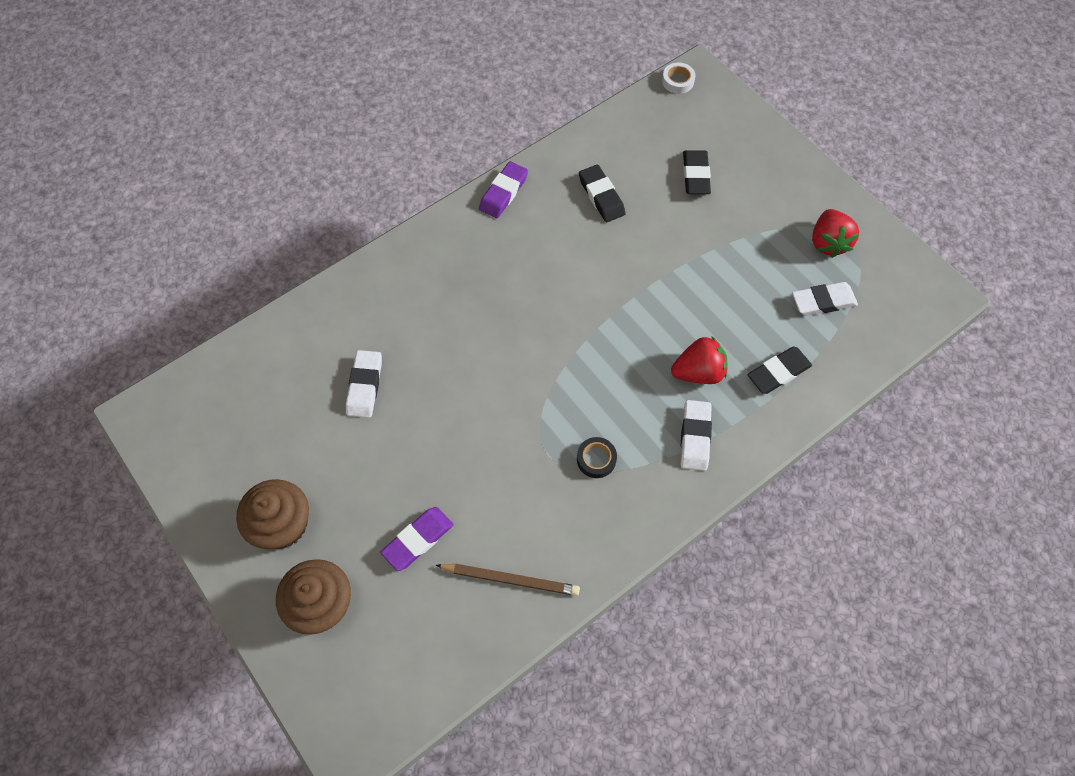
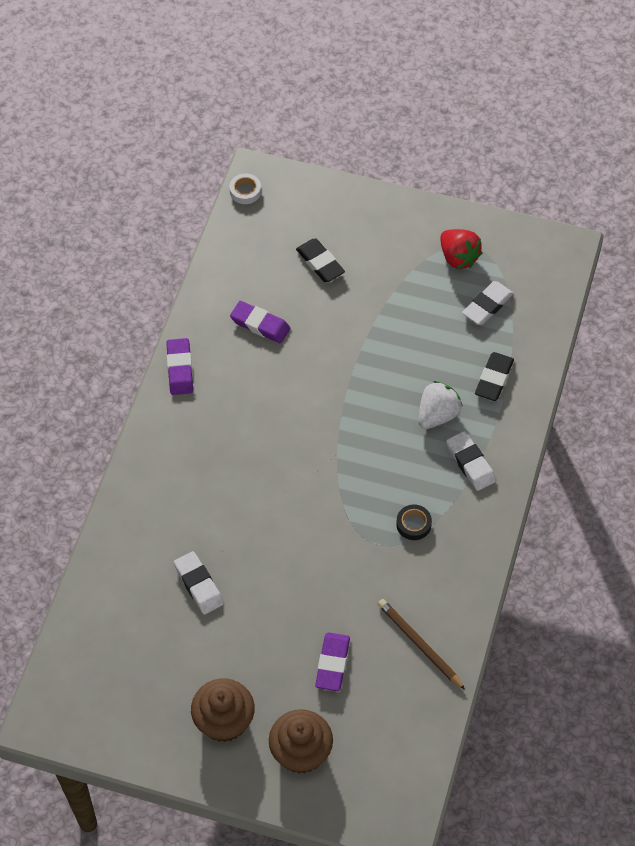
camera: 35 degrees left, 5 degrees down
brown pencil [436,564,580,596] -> brown pencil turned 105 degrees counterclockwise [378,599,465,690]
black eraser [579,165,626,222] -> purple eraser [230,301,291,343]
red strawberry [671,337,728,384] -> white strawberry [418,381,463,429]

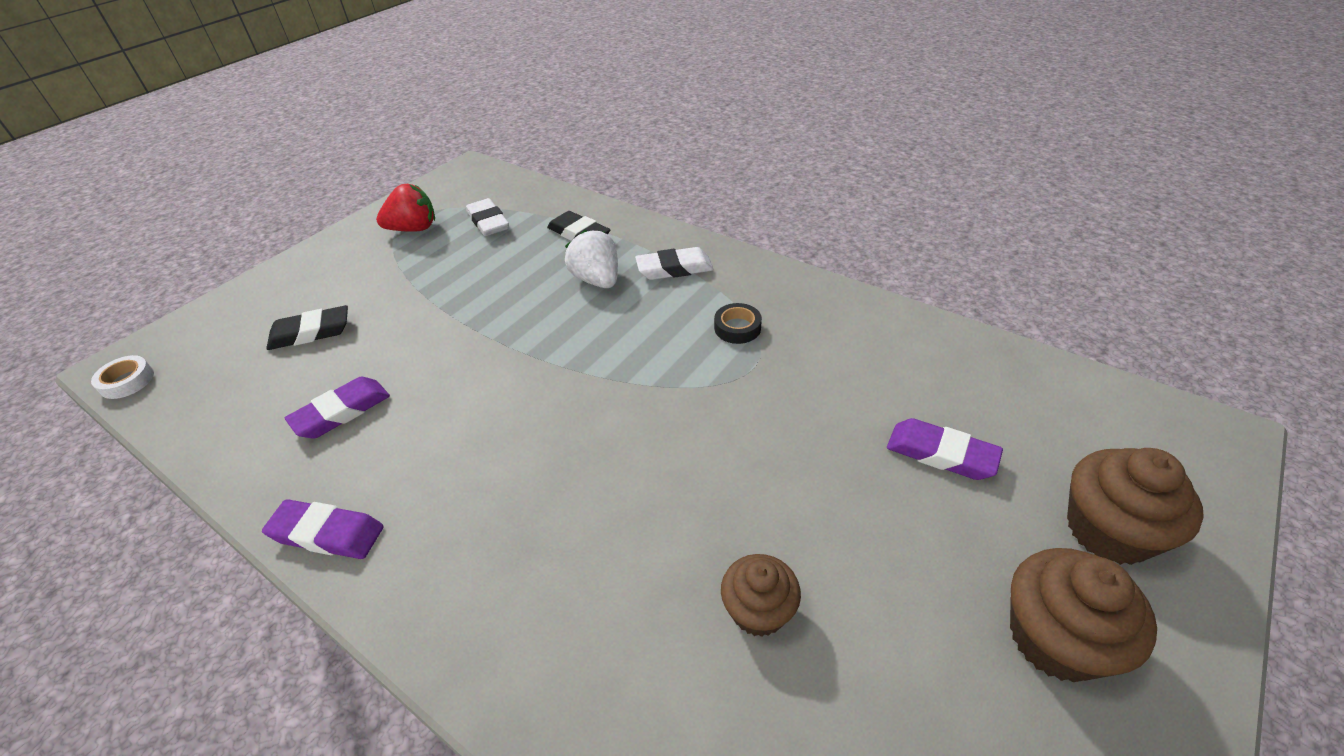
camera: 70 degrees left, 15 degrees down
white eraser [174,551,224,615] -> brown cupcake [721,554,801,637]
brown pencil [378,599,465,690] -> none

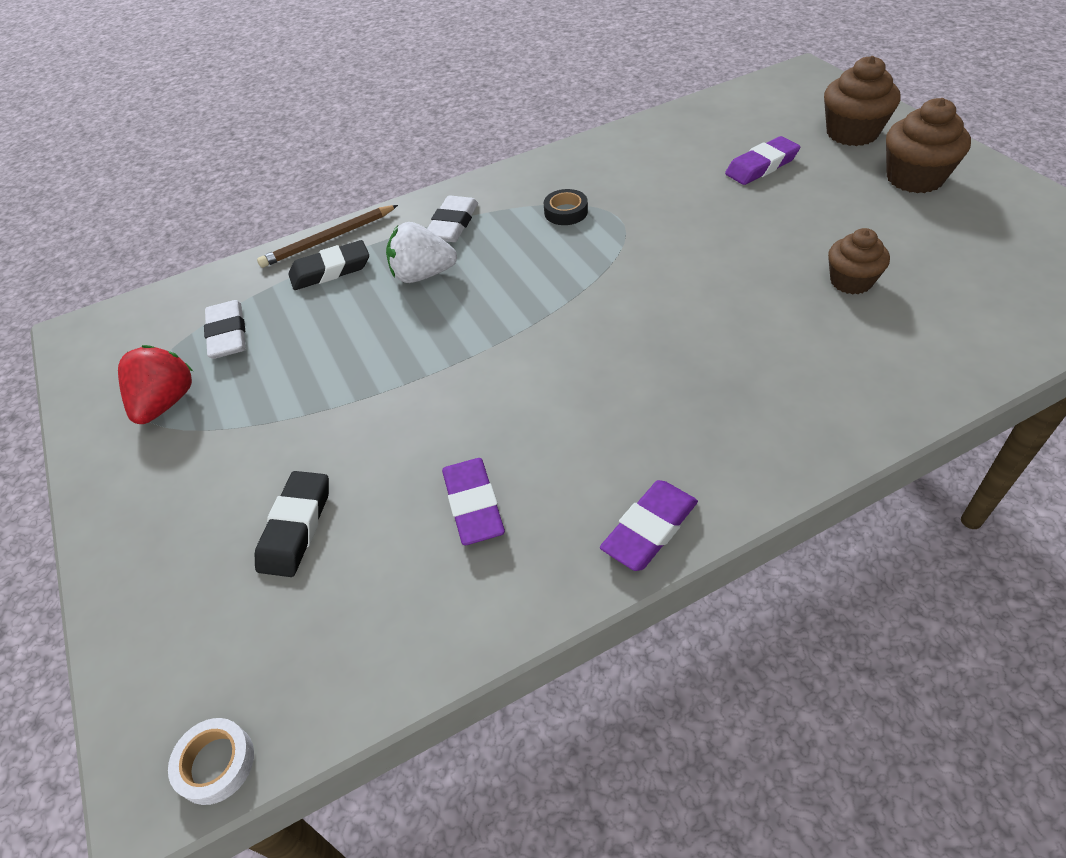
camera: 60 degrees left, 5 degrees up
white eraser [466,198,509,236] -> white eraser turned 75 degrees clockwise [204,300,246,359]
none -> brown pencil [257,205,398,268]

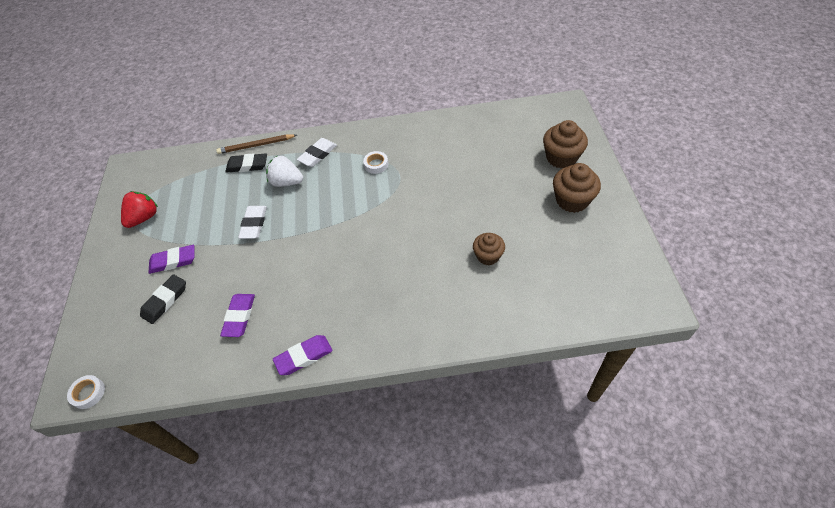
camera: 20 degrees right, 5 degrees up
white eraser [204,300,246,359] -> white eraser moved to [238,206,267,239]
black tape [544,189,588,225] -> white tape [363,151,388,174]
purple eraser [725,136,800,185] -> purple eraser moved to [149,245,194,274]

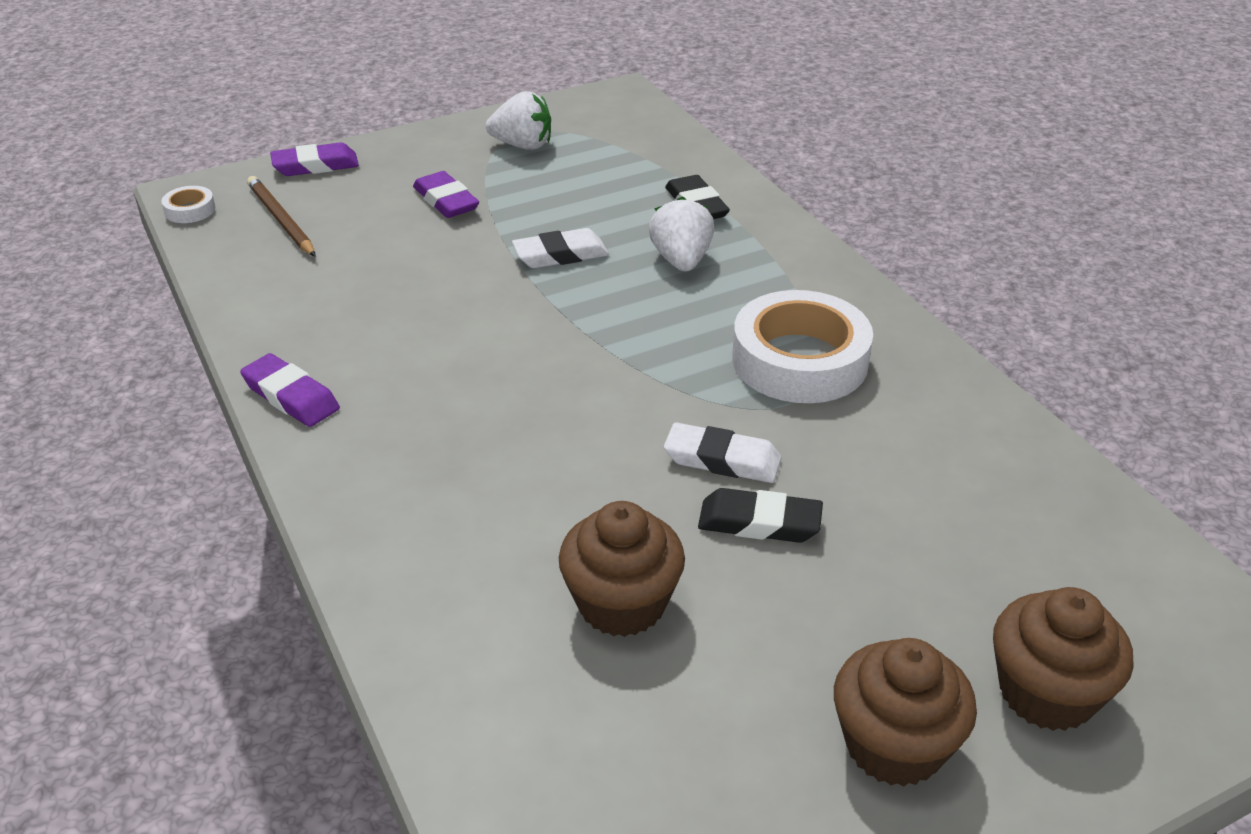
camera: 65 degrees right, 15 degrees down
red strawberry [121,191,158,228] -> white strawberry [486,91,551,150]
black eraser [140,274,186,324] -> black eraser moved to [698,488,823,543]
brown pencil [216,135,297,154] -> brown pencil moved to [247,176,316,257]
purple eraser [220,294,255,337] -> purple eraser moved to [270,142,359,176]
white eraser [297,138,337,167] -> white eraser moved to [664,422,782,483]
white tape [363,151,388,174] -> white tape [732,290,873,403], size x2.34
brown cupcake [473,233,505,265] -> brown cupcake [559,501,685,637], size x1.52

